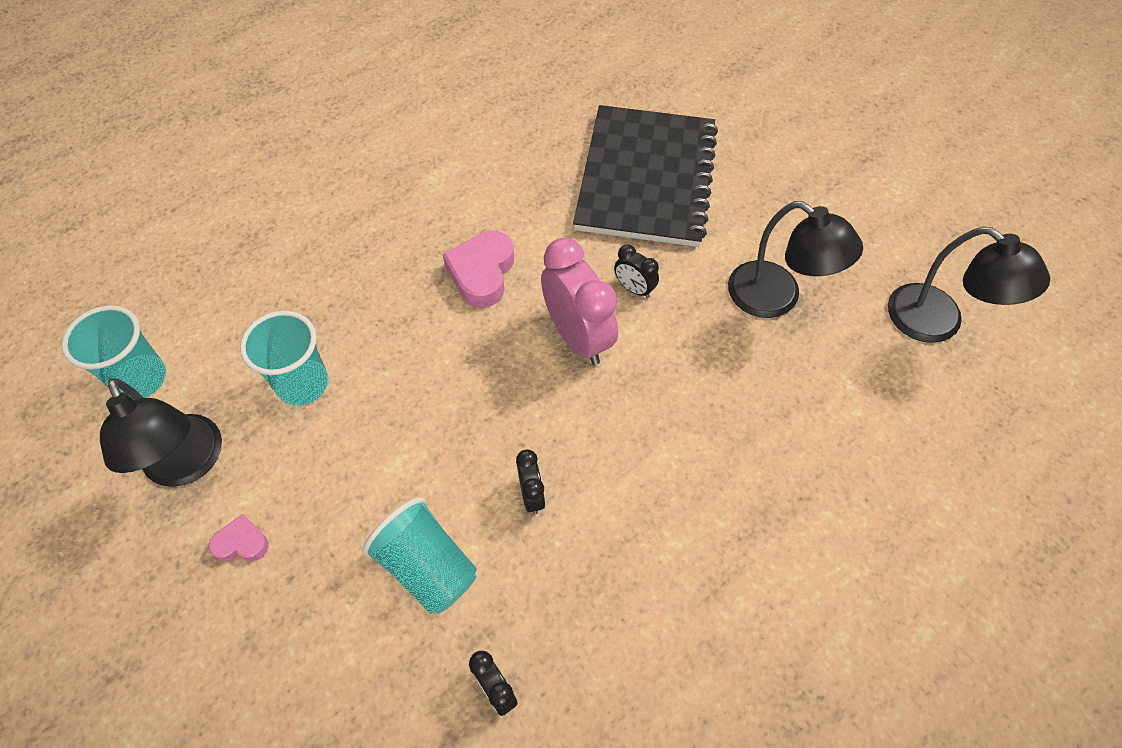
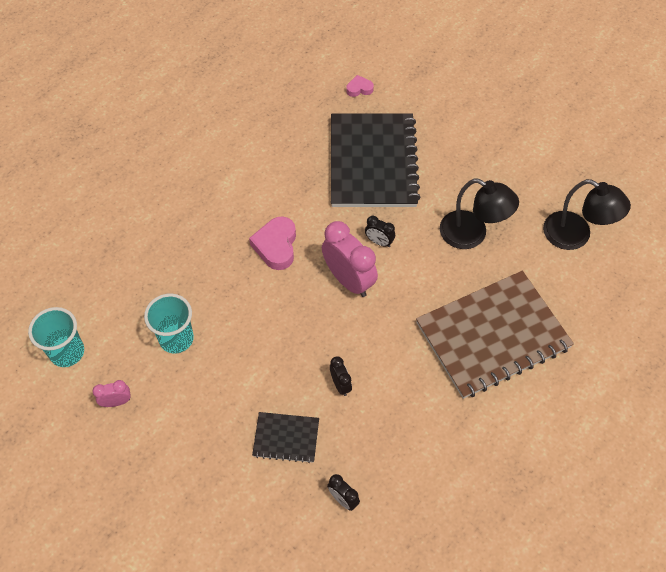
camera: 10 degrees left, 0 degrees up
black lamp [100,378,222,487] -> pink clock [93,380,131,407]
pink heart [208,514,269,562] -> pink heart moved to [346,75,374,97]
turquoise cup [363,497,477,614] -> black notebook [252,412,319,463]
none -> brown notebook [416,271,574,399]

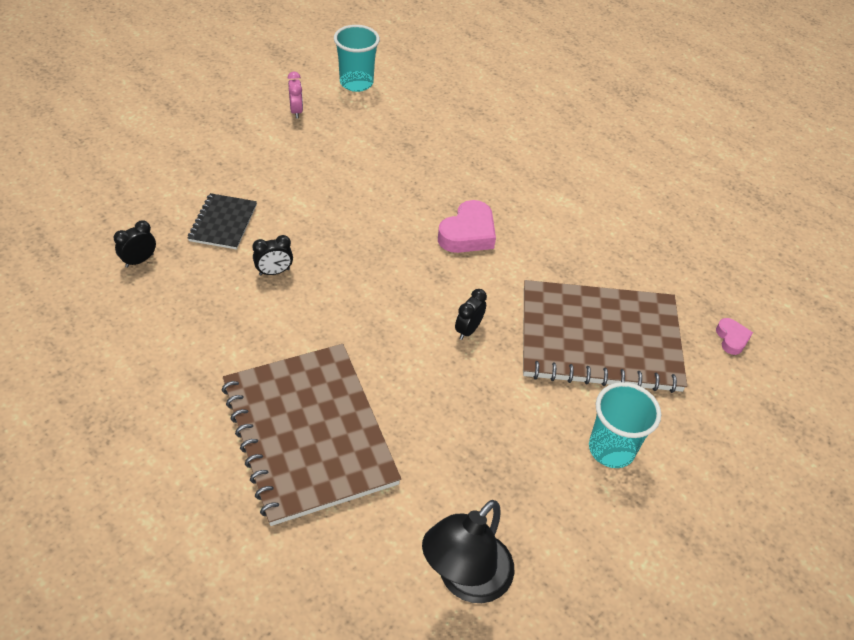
camera: 90 degrees right, 10 degrees down
turquoise cup [144,294,194,354] -> turquoise cup moved to [589,382,661,468]
pink heart [249,216,296,270] -> pink heart turned 120 degrees clockwise [438,200,496,253]
pink clock [322,221,378,297] -> none
black notebook [331,113,421,207] -> brown notebook [523,280,687,393]
black lamp [440,179,519,249] -> none

